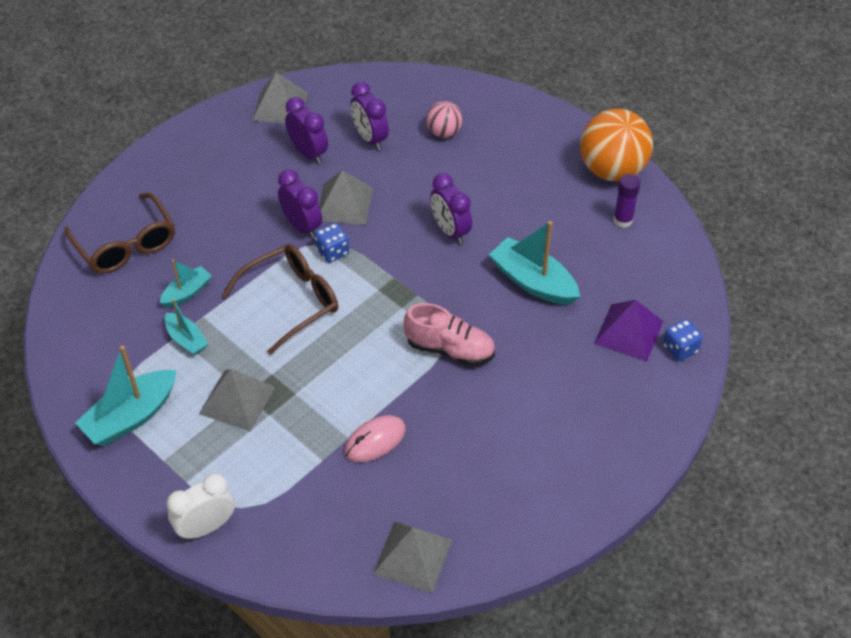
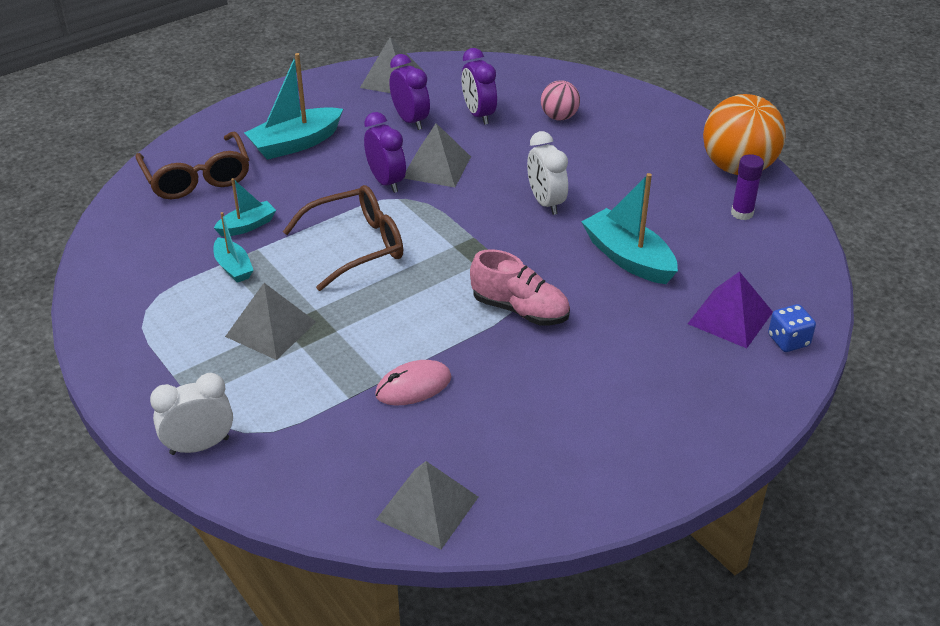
camera: 10 degrees right, 10 degrees down
turquoise boat [75,345,177,446] -> turquoise boat moved to [244,53,343,160]
blue dice [314,223,349,263] -> none
purple clock [430,173,472,244] -> white clock [527,131,568,215]

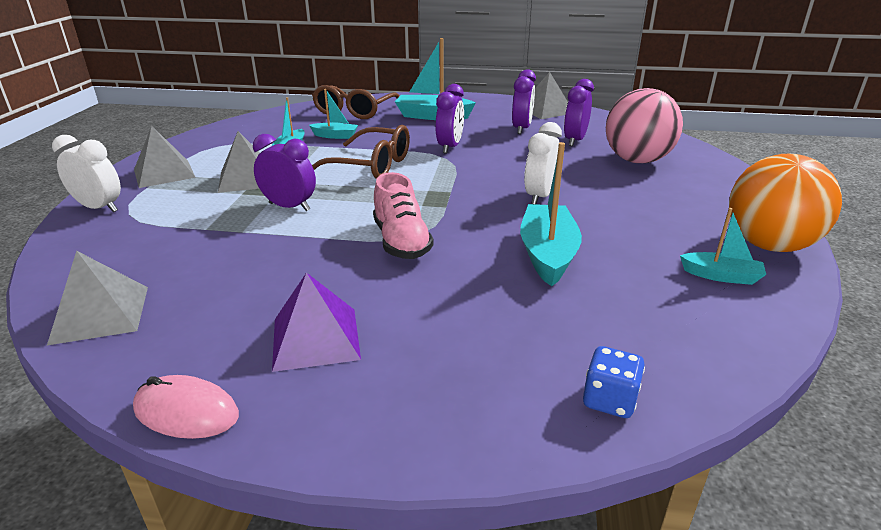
camera: 45 degrees right, 10 degrees down
pink mouse [375,360,451,406] -> pink mouse moved to [133,375,239,439]
grey pyramid [404,123,471,187] -> grey pyramid moved to [134,126,196,188]
pink ball [541,80,580,120] -> pink ball [606,88,683,163], size x1.91
purple pyramid [688,271,773,348] -> purple pyramid moved to [272,272,361,372]
purple glue stick [731,154,764,220] -> turquoise boat [680,208,766,285]
none -> purple clock [253,134,316,211]

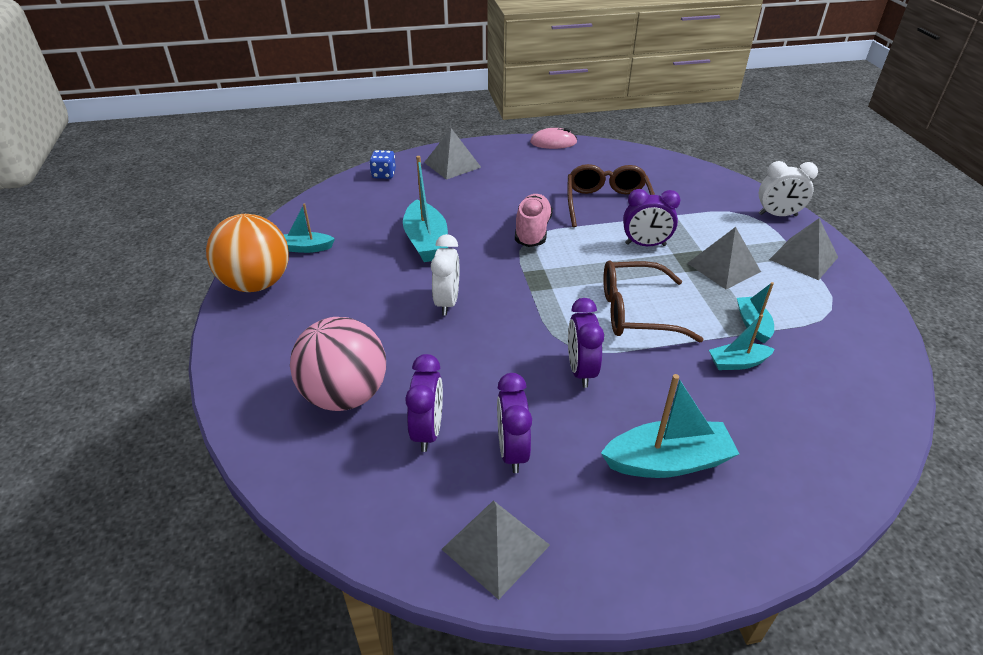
camera: 160 degrees right, 10 degrees up
grey pyramid [47,251,148,345] -> grey pyramid moved to [424,128,481,180]
purple pyramid [272,272,361,372] -> none
brown glasses [312,85,399,119] -> brown glasses moved to [567,164,655,227]
pink shoe [373,172,433,259] -> pink shoe turned 45 degrees clockwise [515,194,553,247]

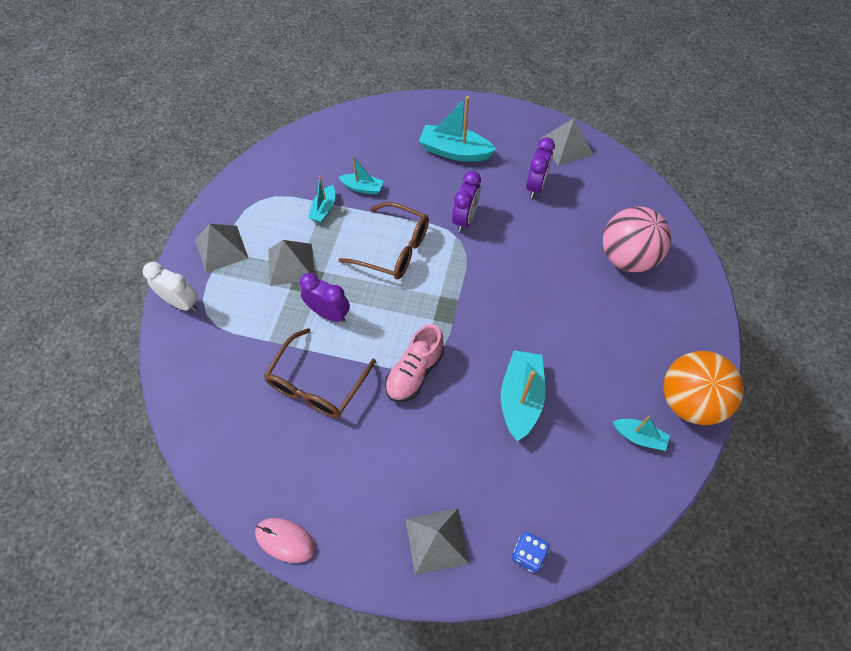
camera: 155 degrees left, 20 degrees up
purple clock [405,354,443,452] -> none
white clock [431,234,459,316] -> none

